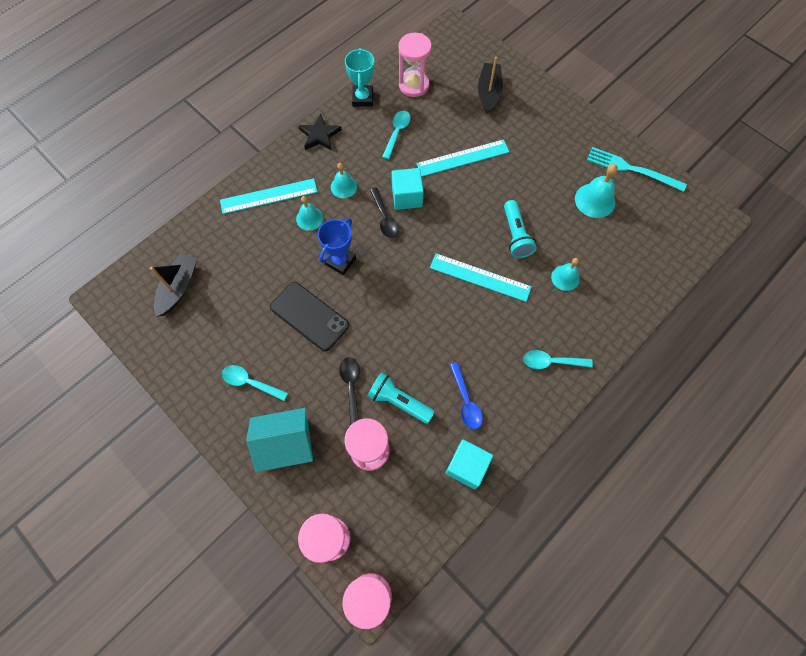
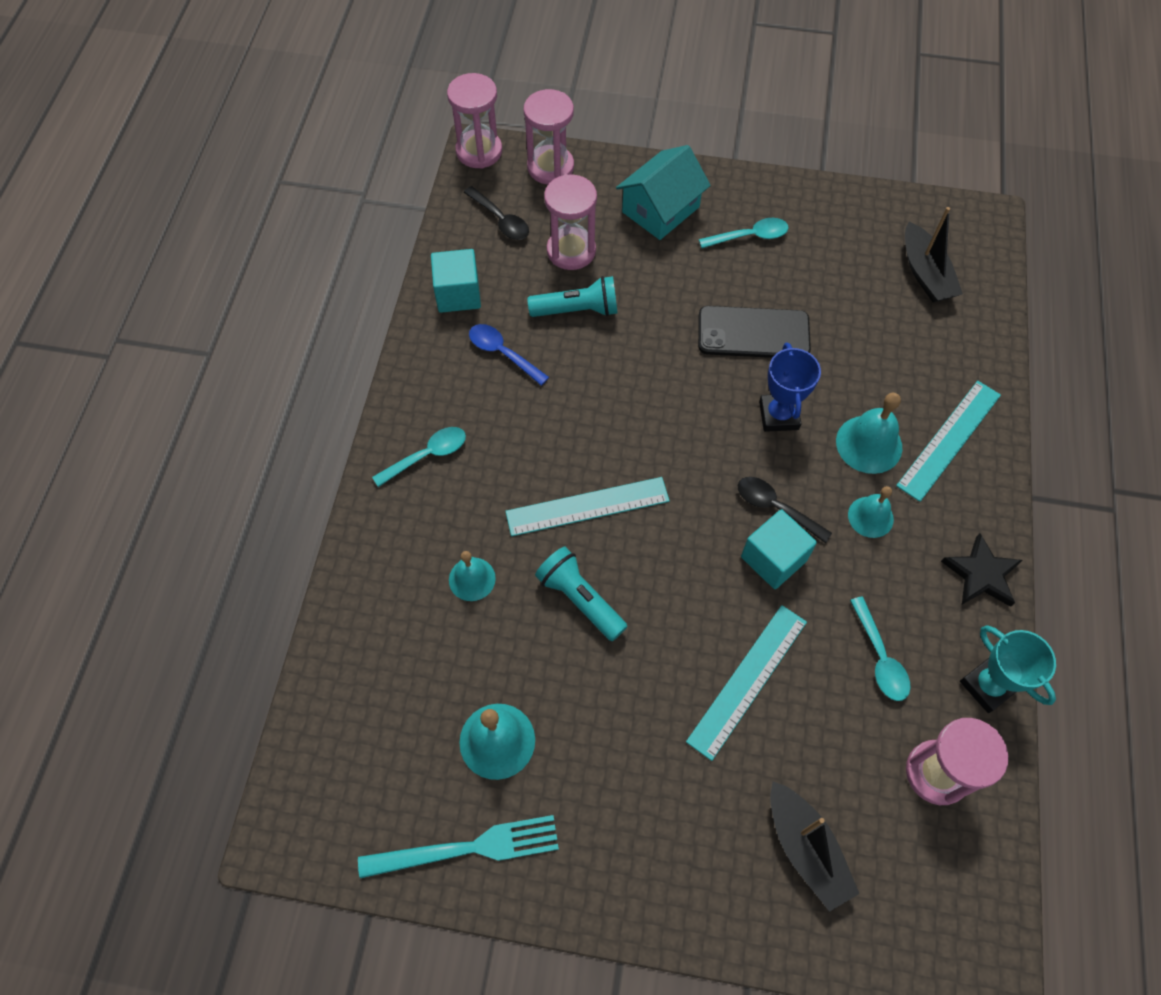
camera: 145 degrees right, 5 degrees down
turquoise bell [296,196,323,231] -> turquoise bell [836,393,902,474], size x1.51
black spoon [339,357,360,426] -> black spoon moved to [464,186,529,240]

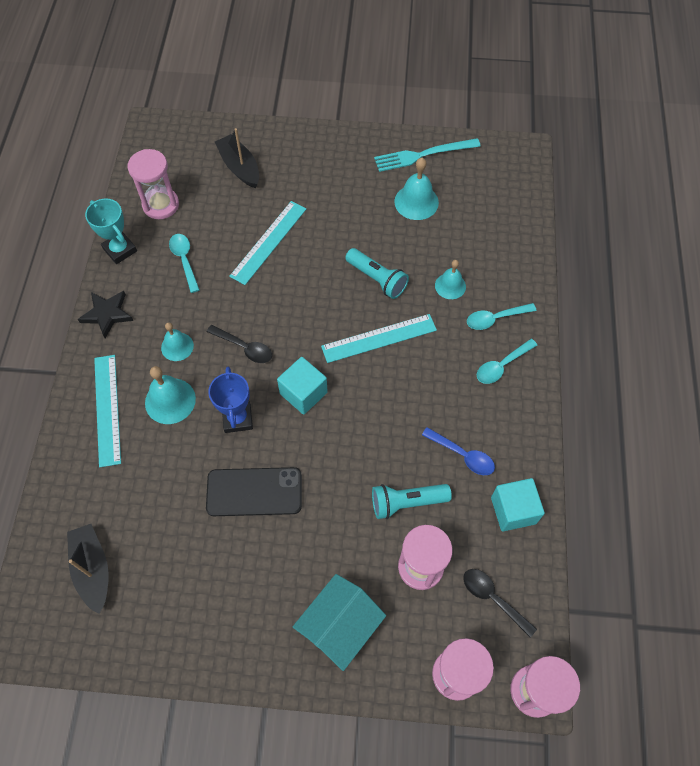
camera: 175 degrees right, 0 degrees up
turquoise spoon [699,218,789,248] -> turquoise spoon moved to [467,303,537,330]
turquoise cube [741,509,817,589] -> turquoise cube moved to [277,357,328,415]
turquoise ruler [896,381,1001,502] -> turquoise ruler turned 45 degrees counterclockwise [94,355,121,467]

